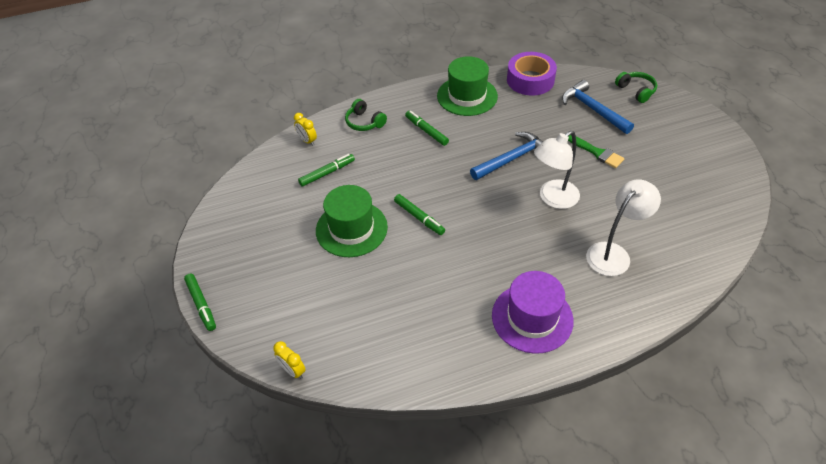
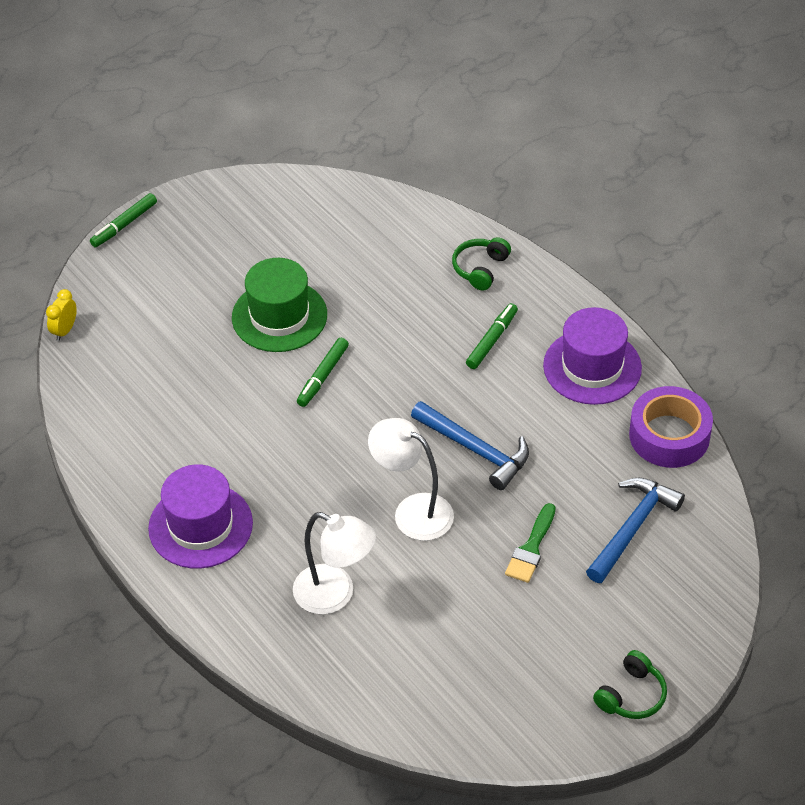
camera: 70 degrees right, 0 degrees up
yellow clock [294,113,317,146] -> none
green marker [298,154,355,187] -> none
green hat [437,56,498,116] -> purple hat [543,307,642,405]
green headphones [615,72,657,103] -> green headphones moved to [593,650,667,719]

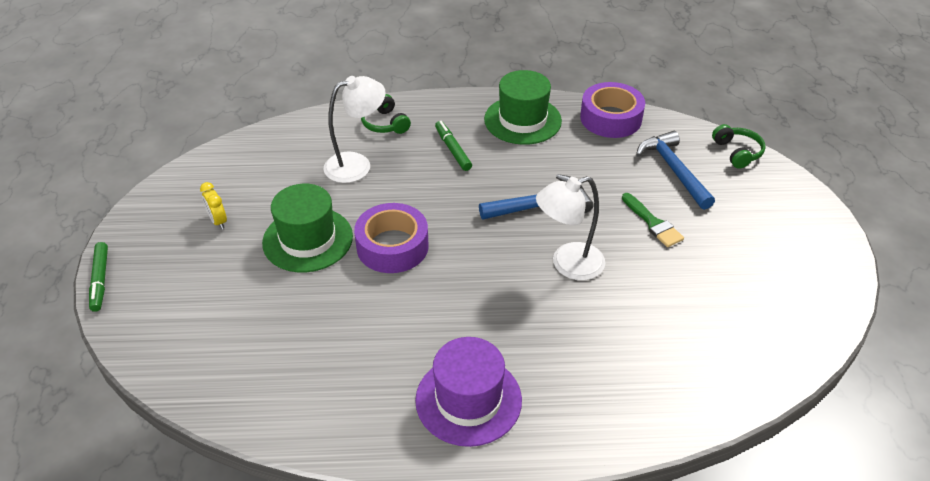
camera: 55 degrees left, 5 degrees down
yellow clock [46,289,77,341] -> yellow clock moved to [200,182,227,229]
white lamp [293,512,376,614] -> white lamp moved to [324,76,386,183]
green marker [297,338,349,407] -> purple tape [354,203,429,273]
purple hat [543,307,642,405] -> green hat [484,70,562,145]
green headphones [593,650,667,719] -> green headphones moved to [712,124,766,169]

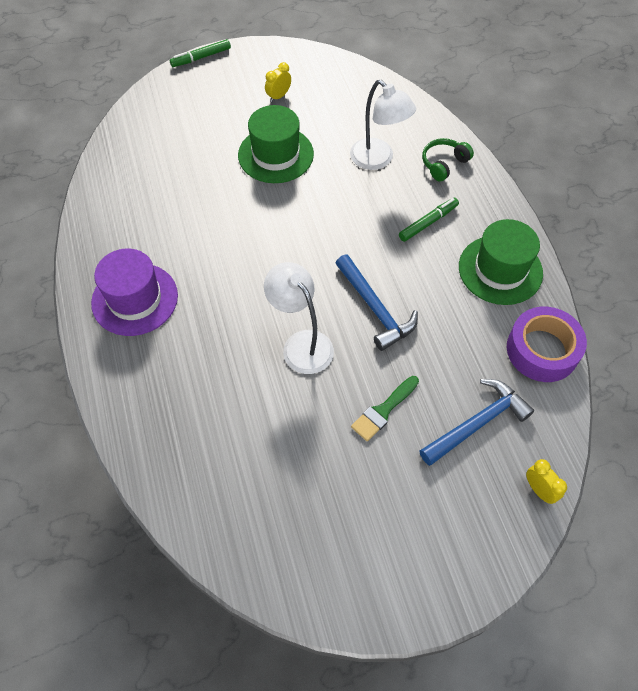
camera: 75 degrees right, 15 degrees up
purple tape [354,203,429,273] -> none
green headphones [712,124,766,169] -> yellow clock [526,459,567,504]

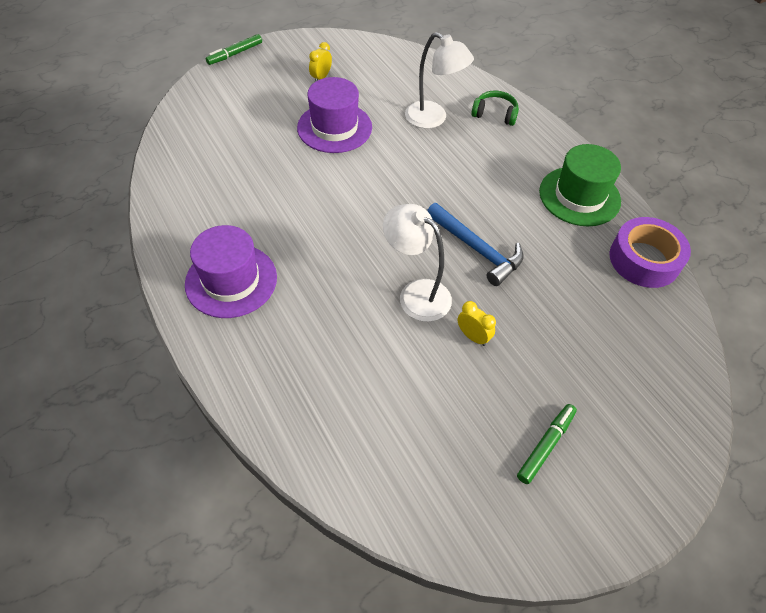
camera: 15 degrees left, 5 degrees down
green hat [238,105,314,183] -> purple hat [297,77,372,153]
green brush [351,376,419,441] -> none
green marker [399,198,459,242] -> green marker moved to [517,404,577,484]
blue hammer [419,379,534,466] -> none
green headphones [422,138,474,182] -> green headphones turned 75 degrees clockwise [471,91,519,126]
yellow clock [526,459,567,504] -> yellow clock moved to [458,301,496,346]

